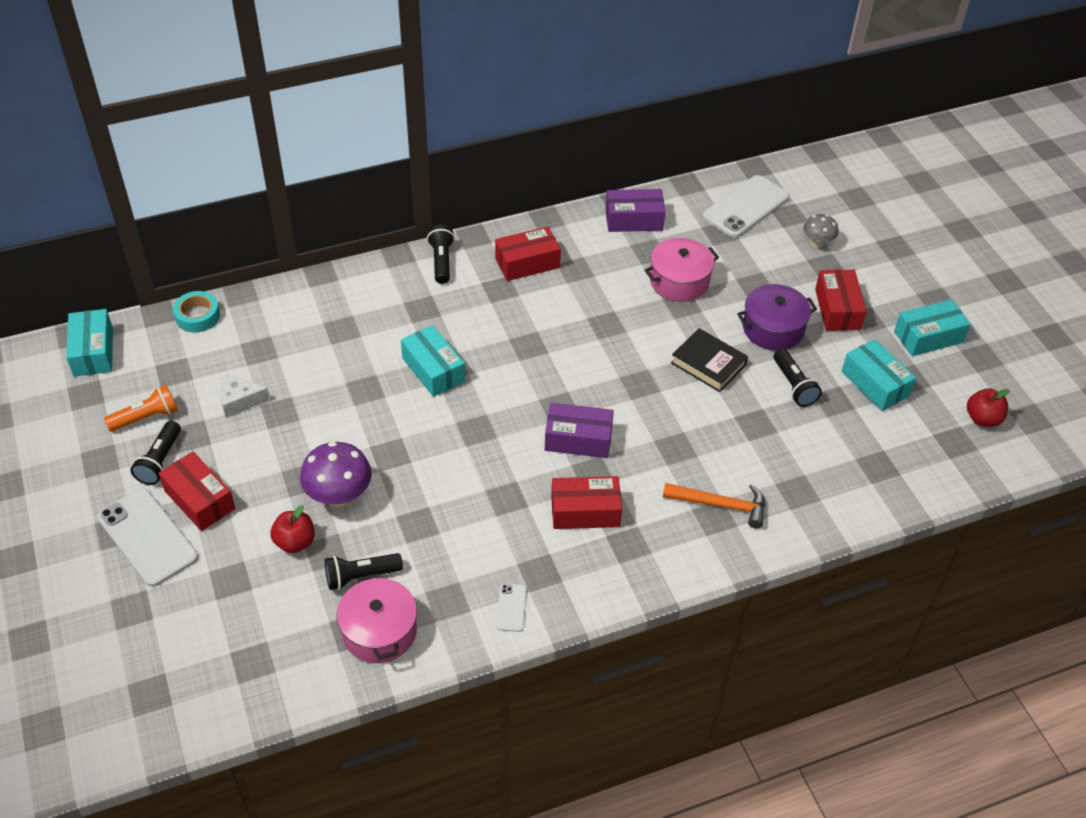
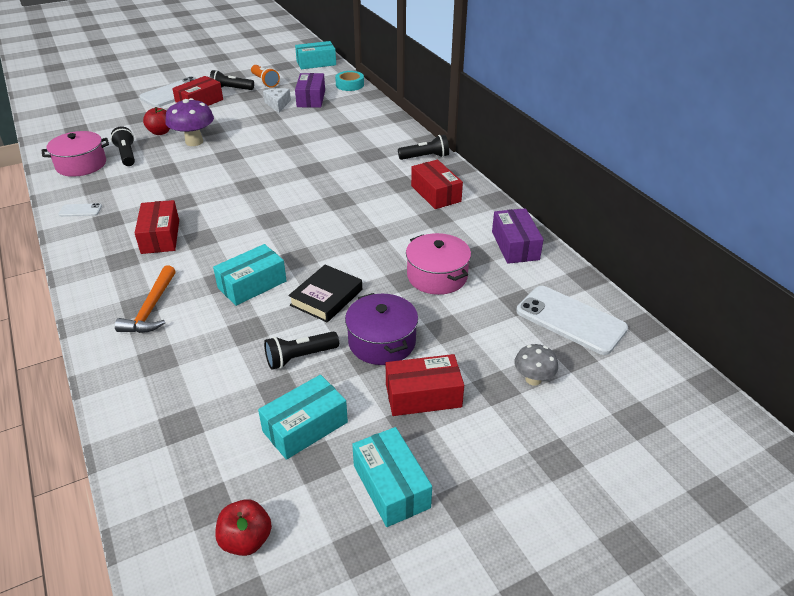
camera: 85 degrees right, 10 degrees down
turquoise box [401,325,465,397] -> turquoise box moved to [213,244,287,306]
purple box [545,403,614,458] -> purple box moved to [295,73,325,108]

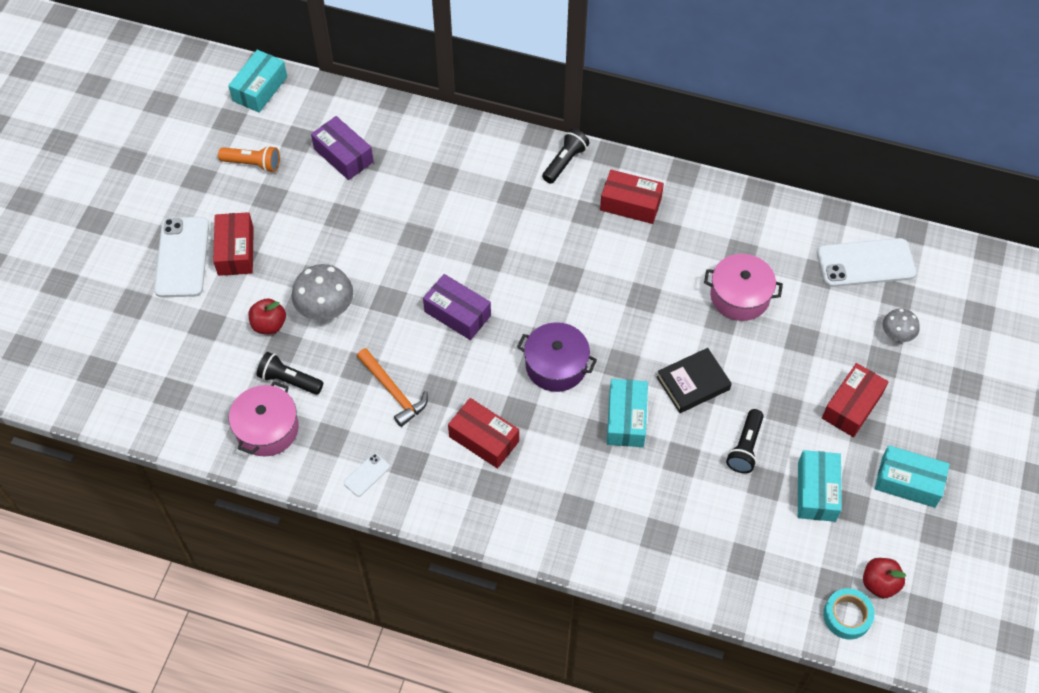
camera: 45 degrees left, 20 degrees up
orange hammer [115,265,176,333] -> orange hammer moved to [357,348,428,427]
purple mushroom [165,98,214,146] -> grey mushroom [292,264,353,321]
black flashlight [210,70,254,90] -> none
white cheese [263,88,291,113] -> none
black book [288,265,362,322] -> black book turned 75 degrees clockwise [657,348,732,413]
turquoise tape [335,71,364,91] -> turquoise tape moved to [823,588,875,639]
purple pot [345,293,418,365] -> purple pot moved to [517,322,597,392]
purple box [492,208,544,264] -> purple box moved to [423,274,491,340]

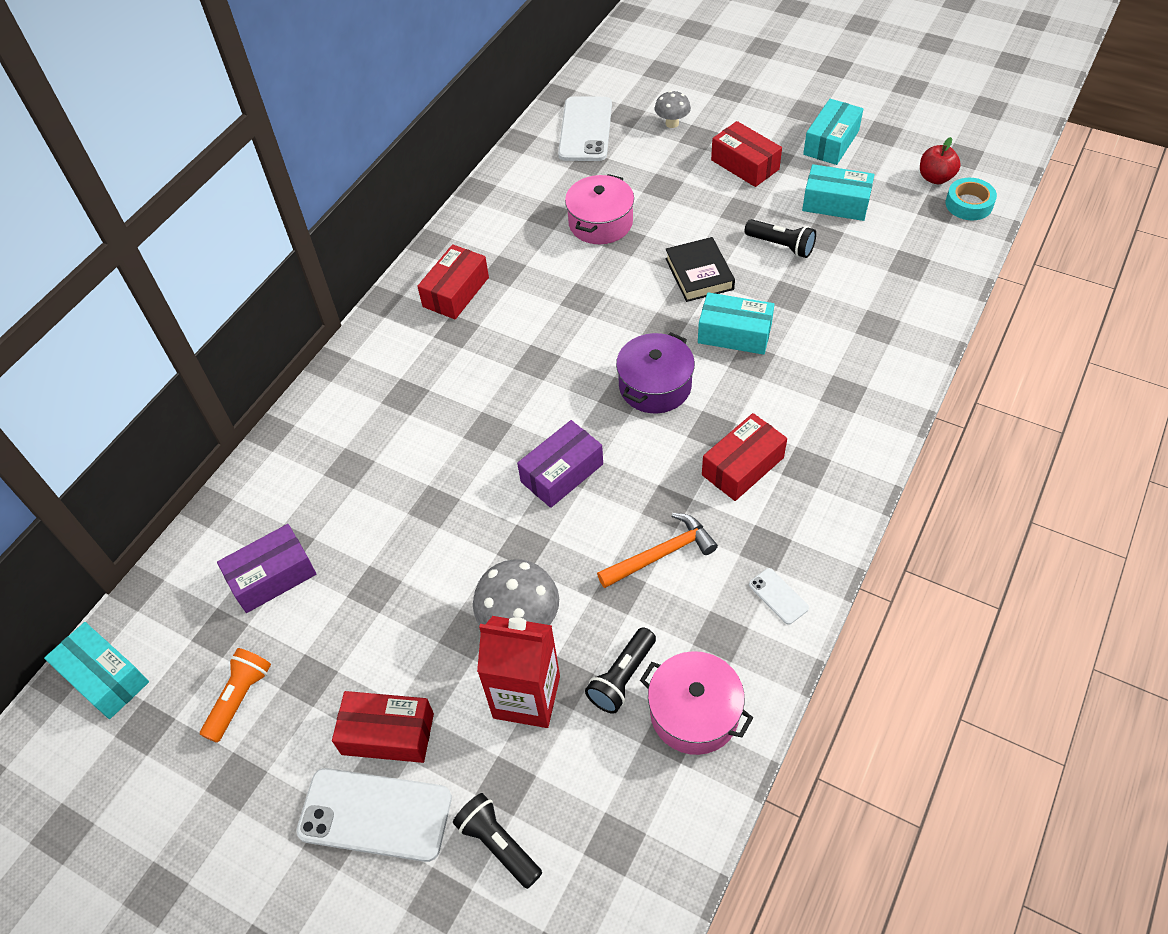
camera: 75 degrees left, 5 degrees down
red apple [249,298,286,334] -> red carton [477,616,560,728]
black flashlight [542,128,590,184] -> black flashlight moved to [453,793,542,889]

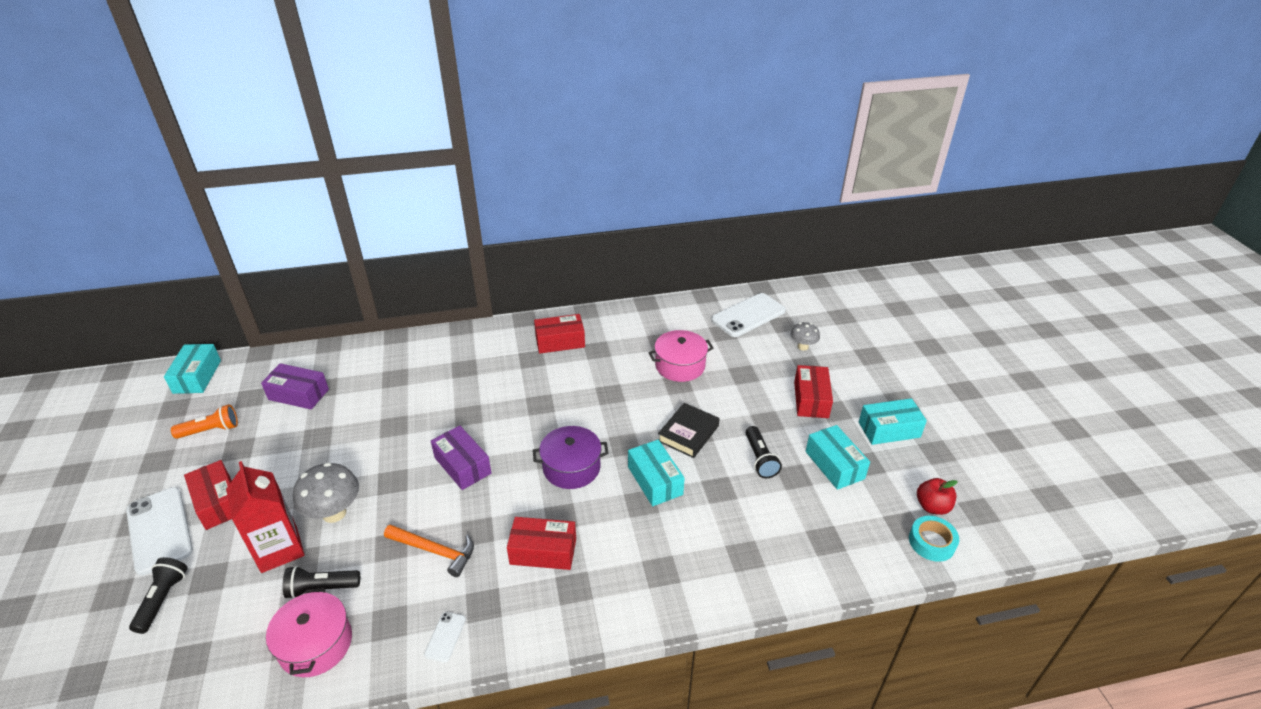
camera: 45 degrees right, 15 degrees down
purple box [517,420,603,508] -> purple box turned 45 degrees clockwise [431,425,491,490]

